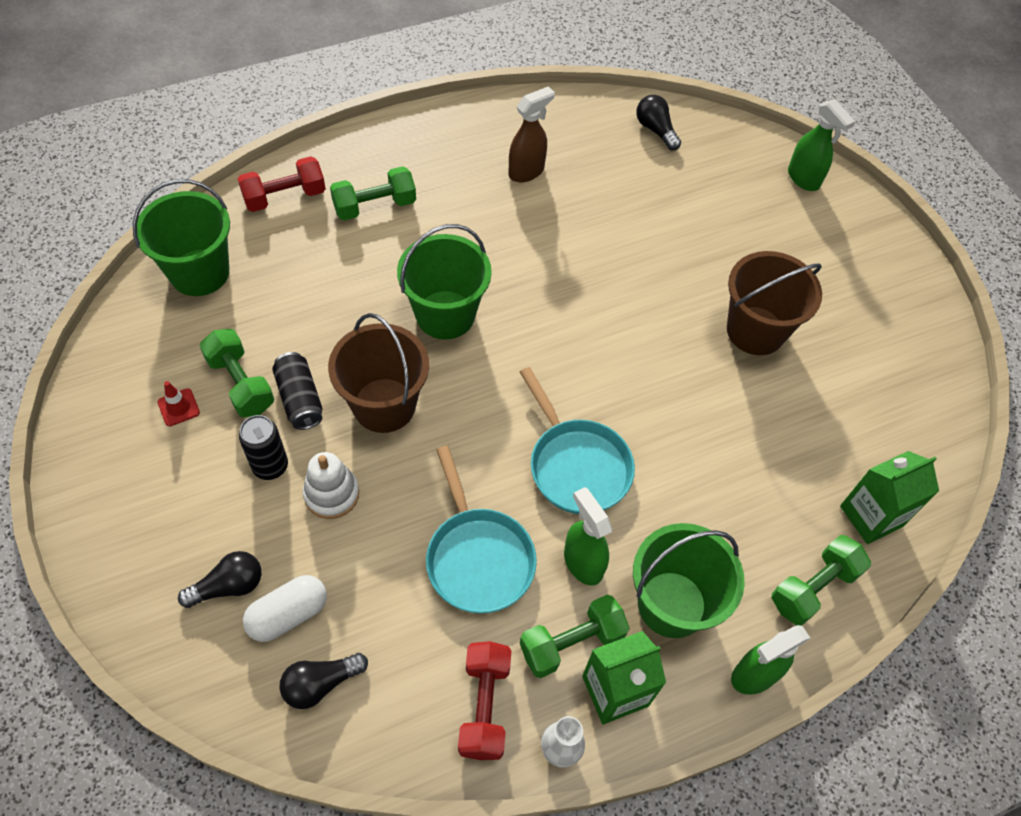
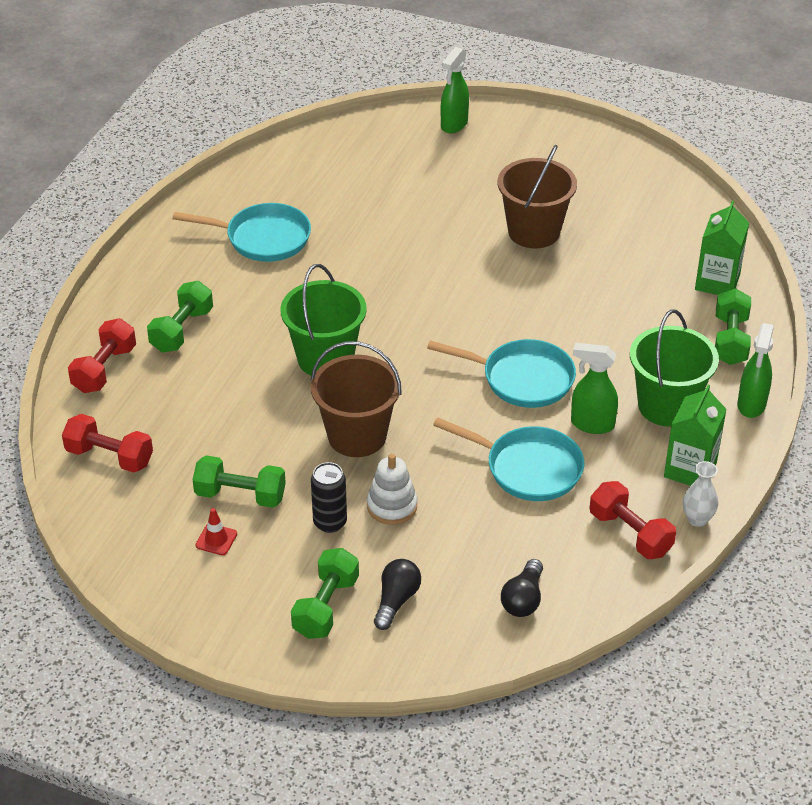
camera: 40 degrees left, 15 degrees down
green bucket [133,179,230,296] -> red dumbbell [62,414,153,473]
white capsule [243,575,327,642] -> none
black can [272,352,323,430] -> none
brown spray bottle [509,86,555,182] -> turquoise pan [173,203,311,262]
green dumbbell [520,595,630,678] -> green dumbbell moved to [291,548,359,639]
black light bulb [636,95,681,151] -> none
green spray bottle [788,100,855,191] -> green spray bottle turned 105 degrees clockwise [441,47,469,133]

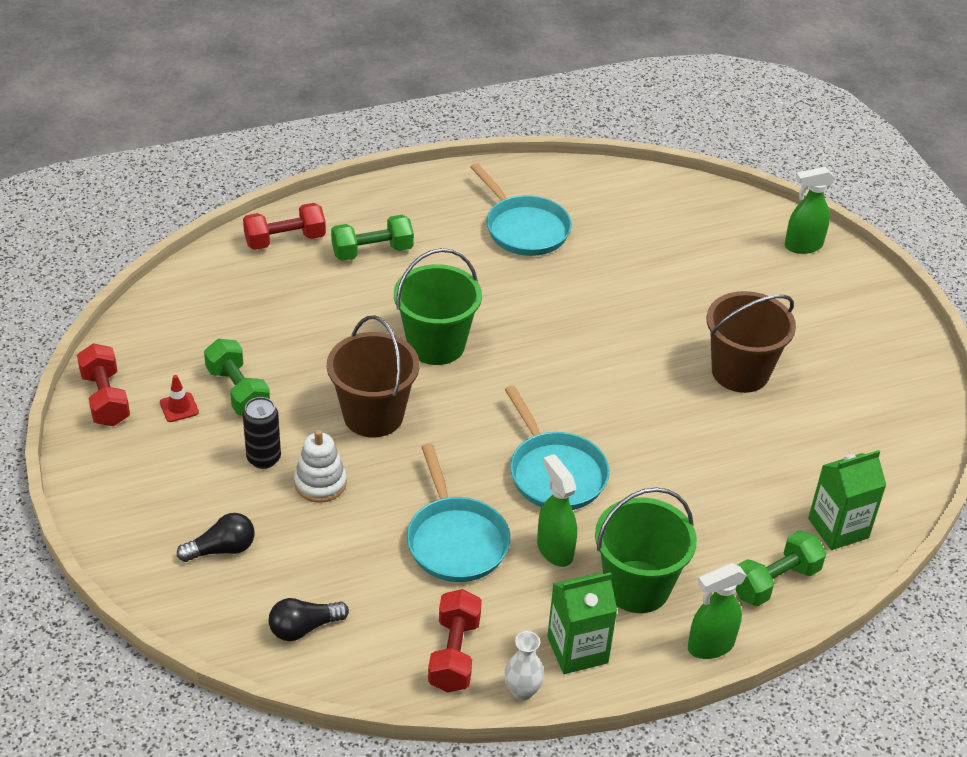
camera: 45 degrees right, 0 degrees up
red dumbbell [62,414,153,473] -> red dumbbell moved to [77,343,130,426]
green dumbbell [291,548,359,639] -> none

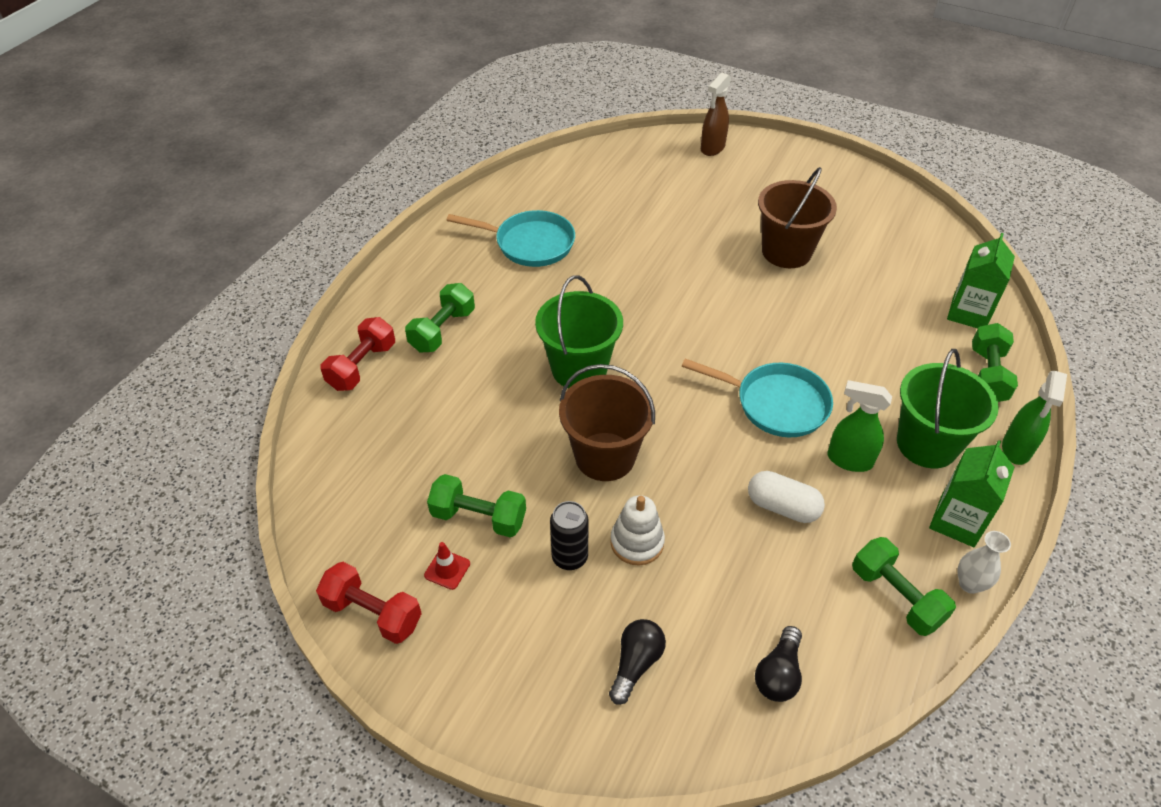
camera: 40 degrees left, 5 degrees up
turquoise pan [407,444,510,582] -> white capsule [748,471,825,523]
red dumbbell [428,589,482,692] -> green dumbbell [852,537,956,636]
green spray bottle [785,167,835,254] -> brown spray bottle [701,72,731,156]

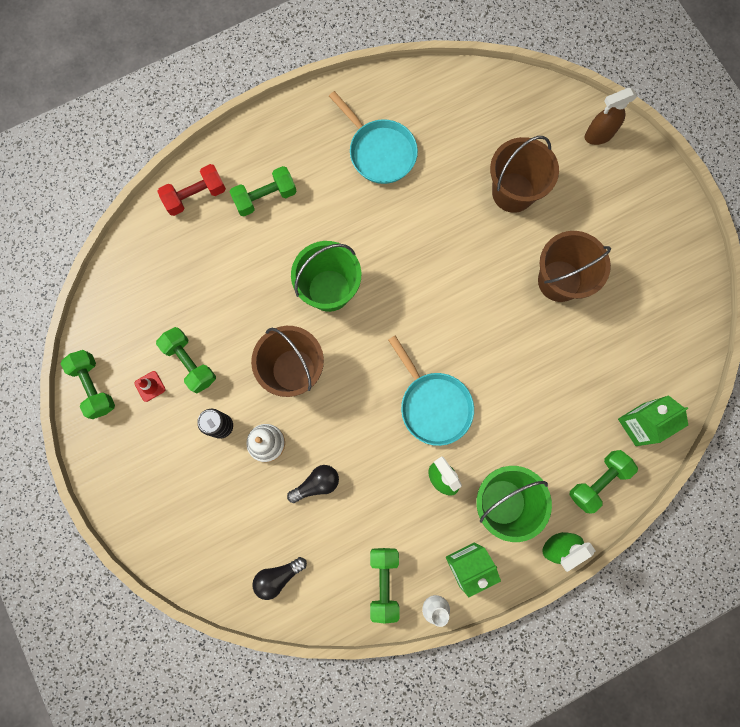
camera: 35 degrees right, 30 degrees up
red dumbbell [316,562,422,644] -> green dumbbell [61,350,115,419]
black light bulb [609,619,666,705] -> black light bulb moved to [287,465,339,503]
white capsule [748,471,825,523] -> none
none -> brown bucket [490,136,559,213]

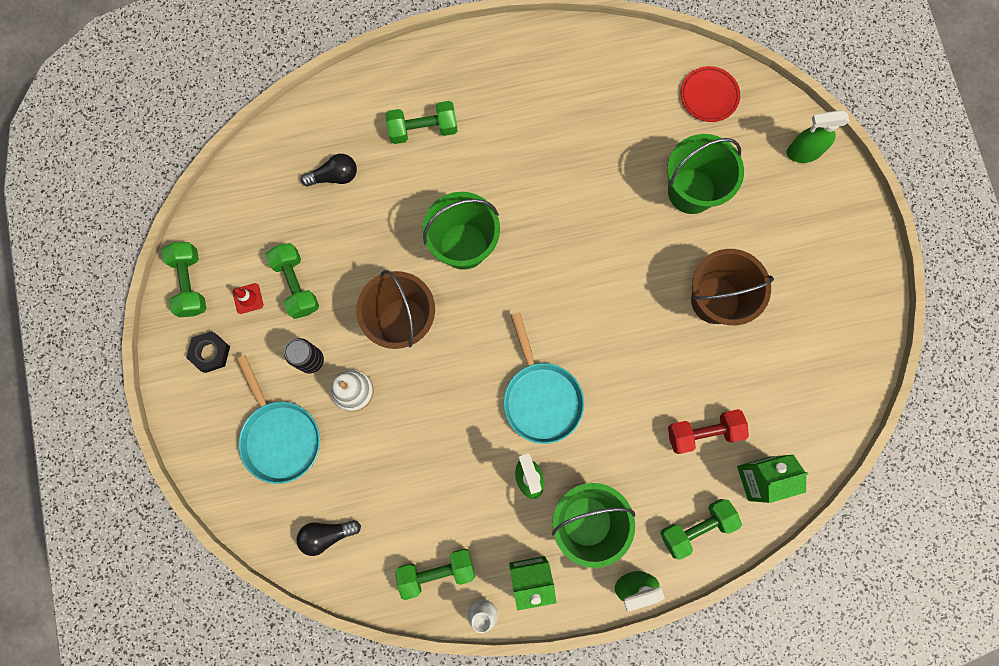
camera: 15 degrees right, 0 degrees up
red dumbbell [157,164,226,216] -> red dumbbell moved to [668,409,749,454]
black light bulb [287,465,339,503] -> black light bulb moved to [301,154,357,187]
turquoise pan [329,91,418,184] -> turquoise pan moved to [237,355,320,484]
green dumbbell [370,548,400,624] -> green dumbbell turned 60 degrees clockwise [395,548,475,600]
brown bucket [490,136,559,213] -> green bucket [667,134,744,214]
brown spray bottle [585,88,637,145] -> green spray bottle [787,110,849,163]
none -> black nut [186,331,230,373]
none -> red plate [680,66,740,122]

